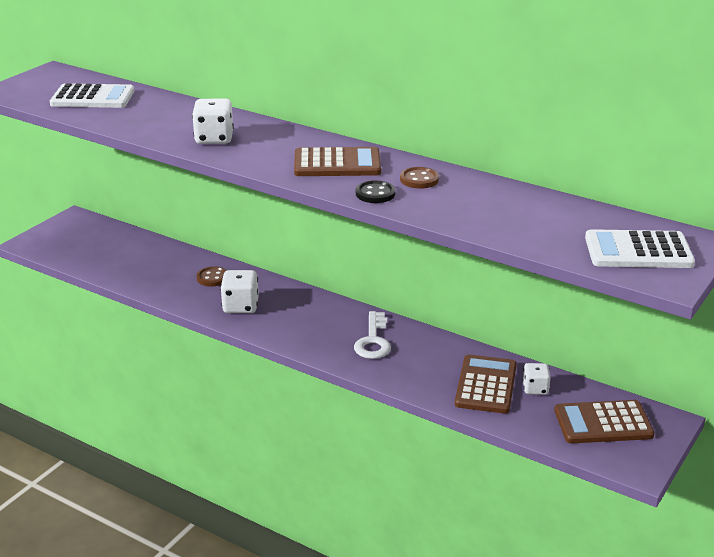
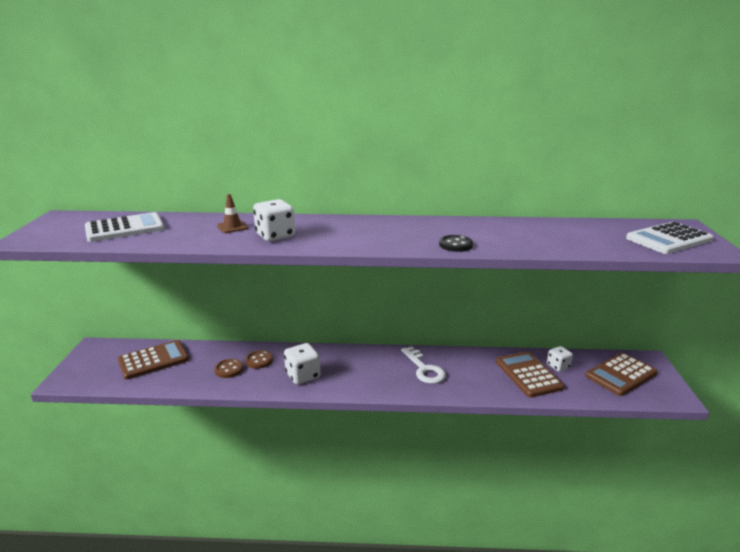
camera: 30 degrees left, 5 degrees down
brown calculator [294,147,381,176] -> brown calculator moved to [118,340,189,379]
brown button [400,167,439,189] -> brown button moved to [214,359,243,378]
none -> brown traffic cone [217,194,248,233]

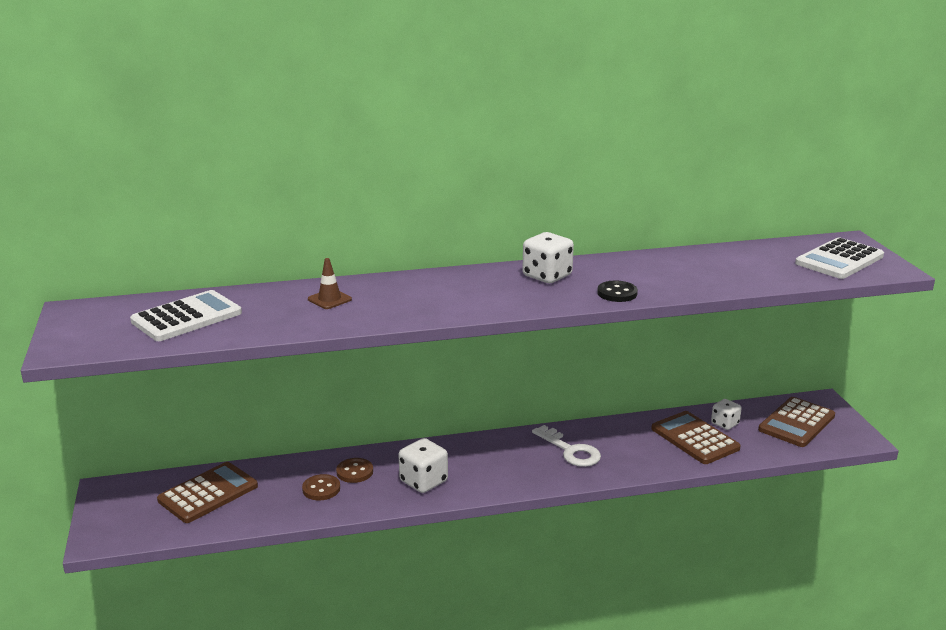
camera: 15 degrees left, 0 degrees up
white dice [253,199,295,241] -> white dice moved to [522,232,574,283]

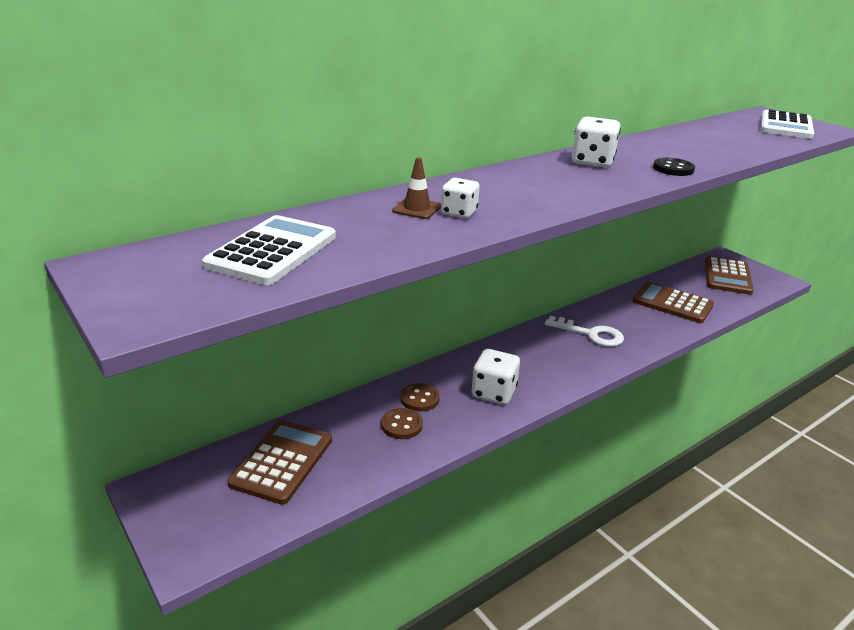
camera: 25 degrees left, 5 degrees up
white dice [711,399,742,430] -> white dice moved to [441,178,480,218]

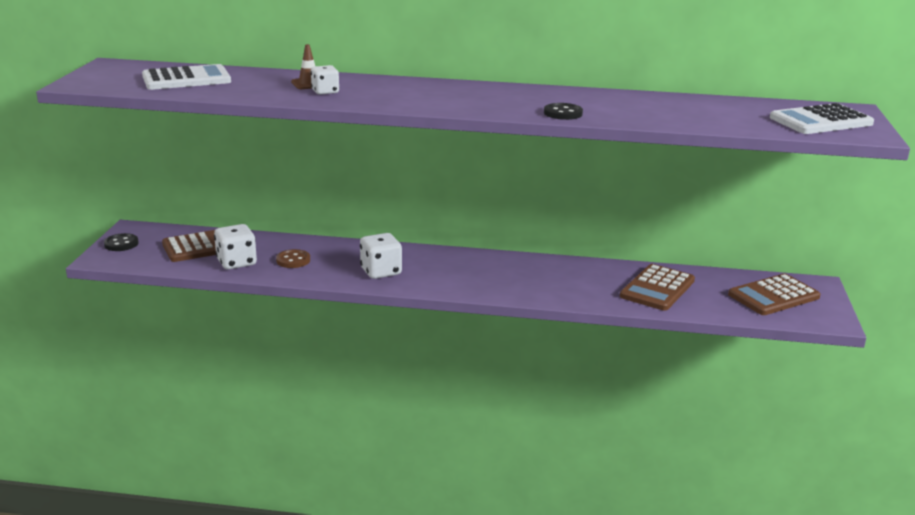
camera: 45 degrees right, 5 degrees down
brown button [400,383,440,412] -> none
white key [545,316,624,347] -> none
white dice [572,117,621,168] -> white dice moved to [214,224,257,269]
brown calculator [633,282,714,323] -> brown calculator turned 135 degrees counterclockwise [620,264,695,311]
none -> black button [104,233,139,251]

